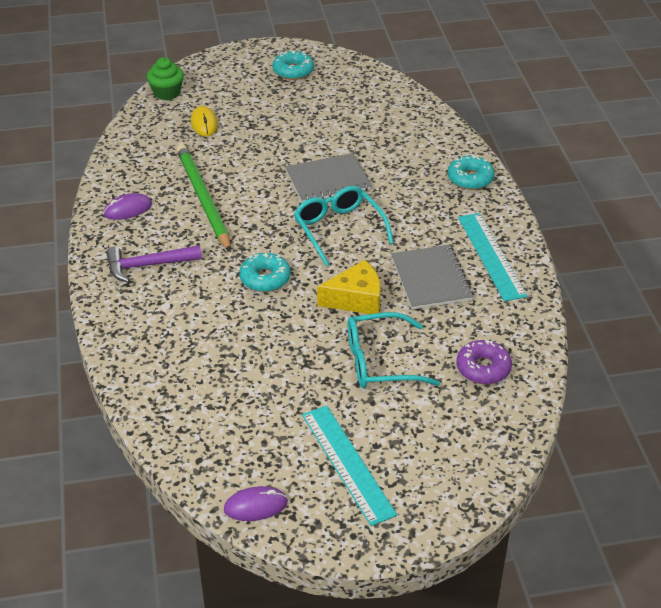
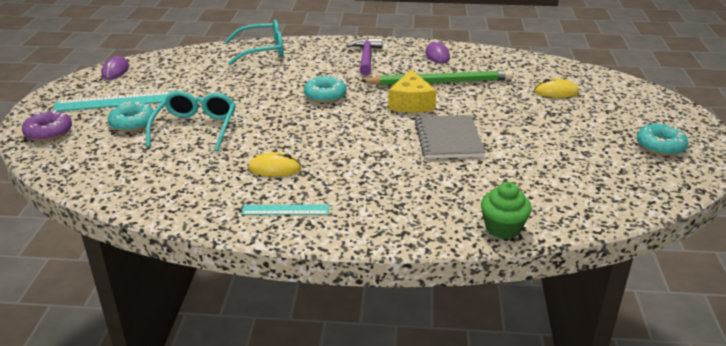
camera: 105 degrees right, 10 degrees down
green cupcake [147,57,184,100] -> green cupcake moved to [481,182,532,239]
turquoise glasses [294,186,394,267] -> turquoise glasses moved to [225,20,284,65]
yellow cheese [317,260,381,314] -> yellow cheese moved to [388,70,437,113]
grey notebook [391,245,473,310] -> yellow mouse [248,152,301,177]
turquoise donut [448,155,494,190] -> turquoise donut moved to [107,102,155,132]
purple donut [456,340,512,384] -> purple donut moved to [22,110,72,141]
turquoise ruler [458,213,528,302] -> turquoise ruler [242,205,329,215], size x0.60

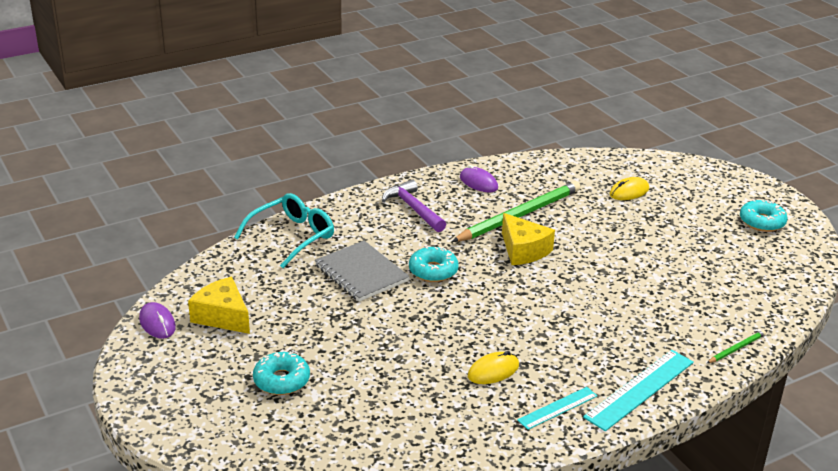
camera: 35 degrees left, 0 degrees up
purple donut [22,110,72,141] -> none
turquoise ruler [53,91,172,111] -> turquoise ruler moved to [583,350,694,431]
turquoise glasses [146,91,236,151] -> none
grey notebook [415,115,485,159] -> grey notebook moved to [315,241,410,302]
green cupcake [481,182,532,239] -> green pencil [707,330,766,363]
none -> yellow cheese [188,277,250,334]

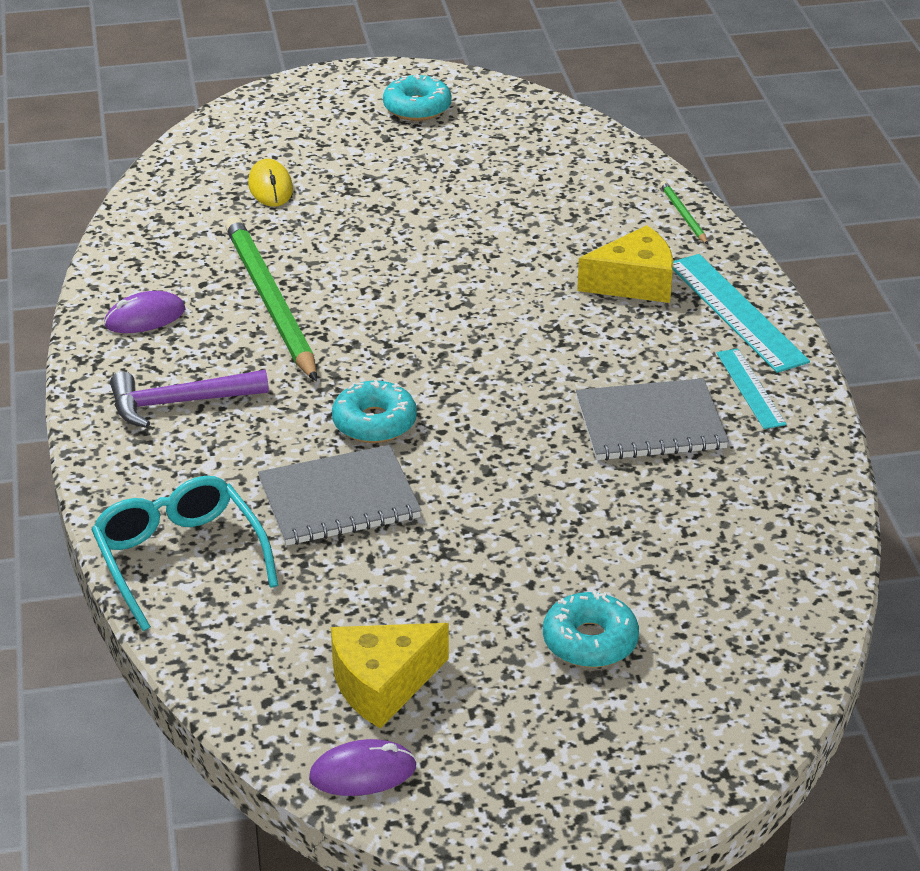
camera: 70 degrees left, 5 degrees up
yellow mouse [468,351,519,384] -> grey notebook [576,378,729,461]
yellow cheese [502,213,555,265] -> yellow cheese moved to [577,225,673,303]

